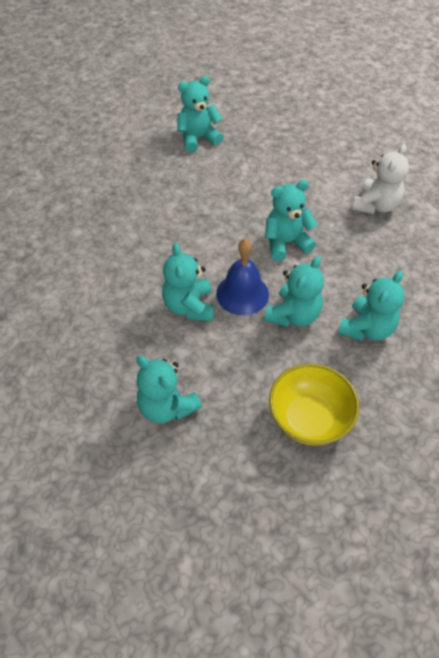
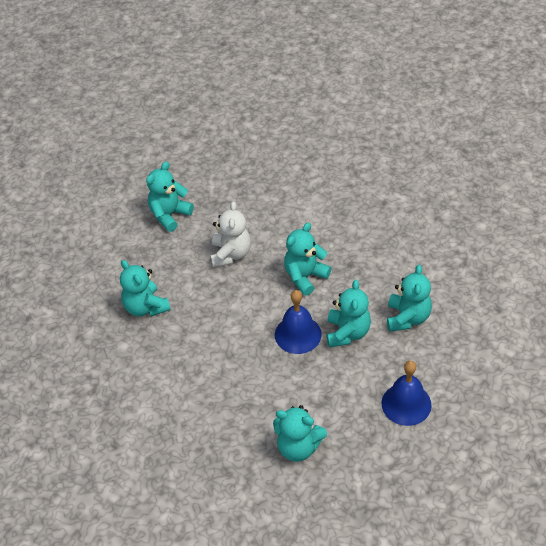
camera: 25 degrees left, 5 degrees down
turquoise teddy bear [162,243,214,321] -> turquoise teddy bear moved to [120,260,171,317]
yellow bowl [269,363,359,446] -> blue bell [382,361,432,426]
white teddy bear [352,144,409,214] -> white teddy bear moved to [210,201,251,268]

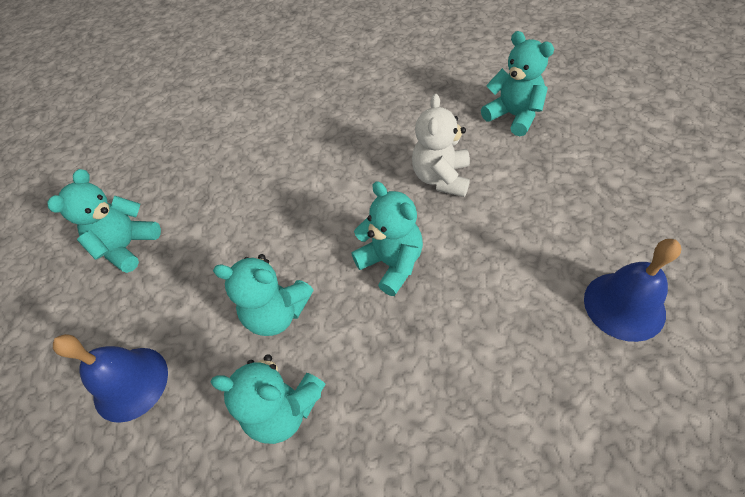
camera: 100 degrees right, 5 degrees up
turquoise teddy bear [120,260,171,317] -> none
white teddy bear [210,201,251,268] -> white teddy bear turned 90 degrees clockwise [412,94,470,197]
blue bell [275,290,321,354] -> blue bell moved to [584,239,681,342]

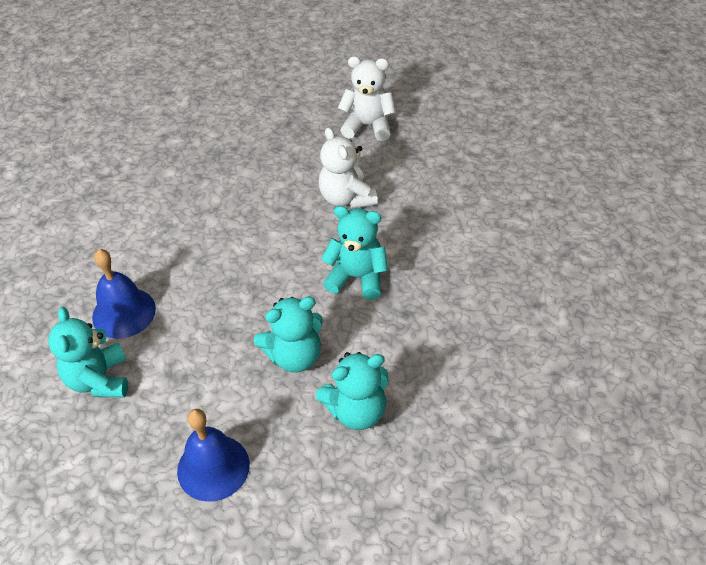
camera: 40 degrees left, 5 degrees down
turquoise teddy bear [481,31,554,136] -> white teddy bear [338,56,396,141]
blue bell [584,239,681,342] -> blue bell moved to [92,249,156,339]

